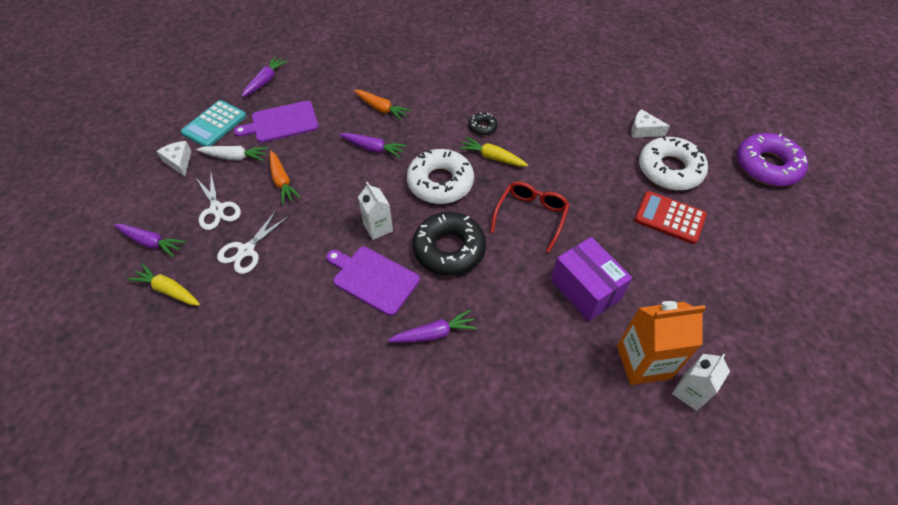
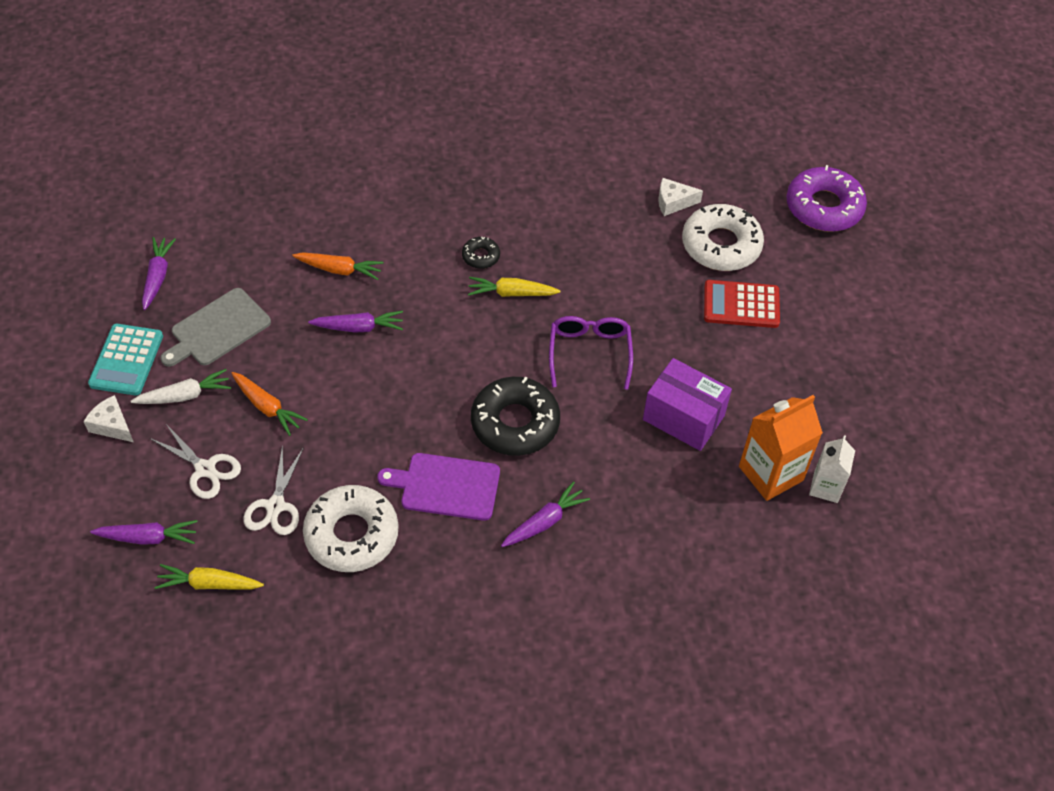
camera: 25 degrees left, 0 degrees up
purple cutting board [234,101,319,143] -> grey cutting board [161,288,271,367]
white carton [358,182,393,240] -> none
white donut [407,149,474,204] -> white donut moved to [303,485,399,572]
red glasses [490,181,570,253] -> purple glasses [549,316,633,390]

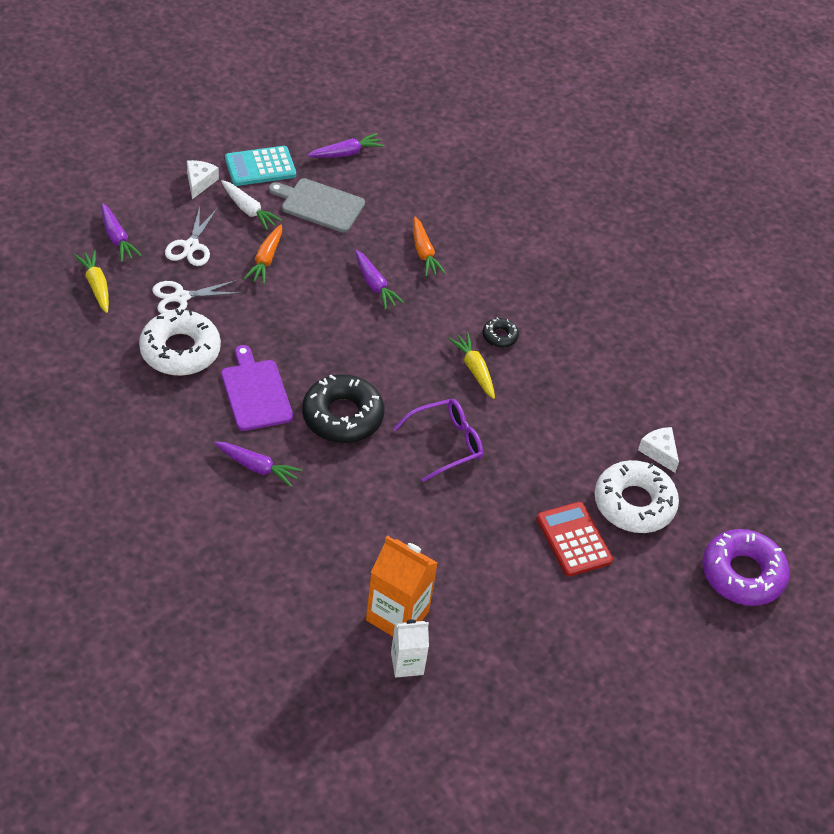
camera: 60 degrees right, 5 degrees down
purple box [643,358,732,451] -> none

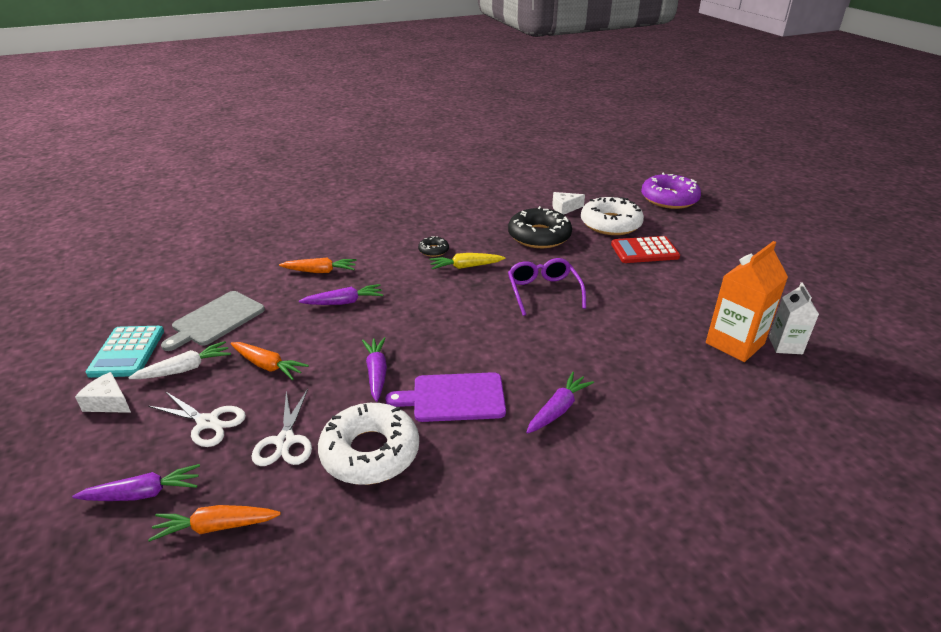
camera: 70 degrees left, 15 degrees down
yellow carrot [74,250,109,313] -> orange carrot [148,505,281,542]
black donut [302,374,384,443] -> black donut moved to [508,206,572,248]
purple carrot [307,133,384,158] -> purple carrot moved to [362,337,387,402]

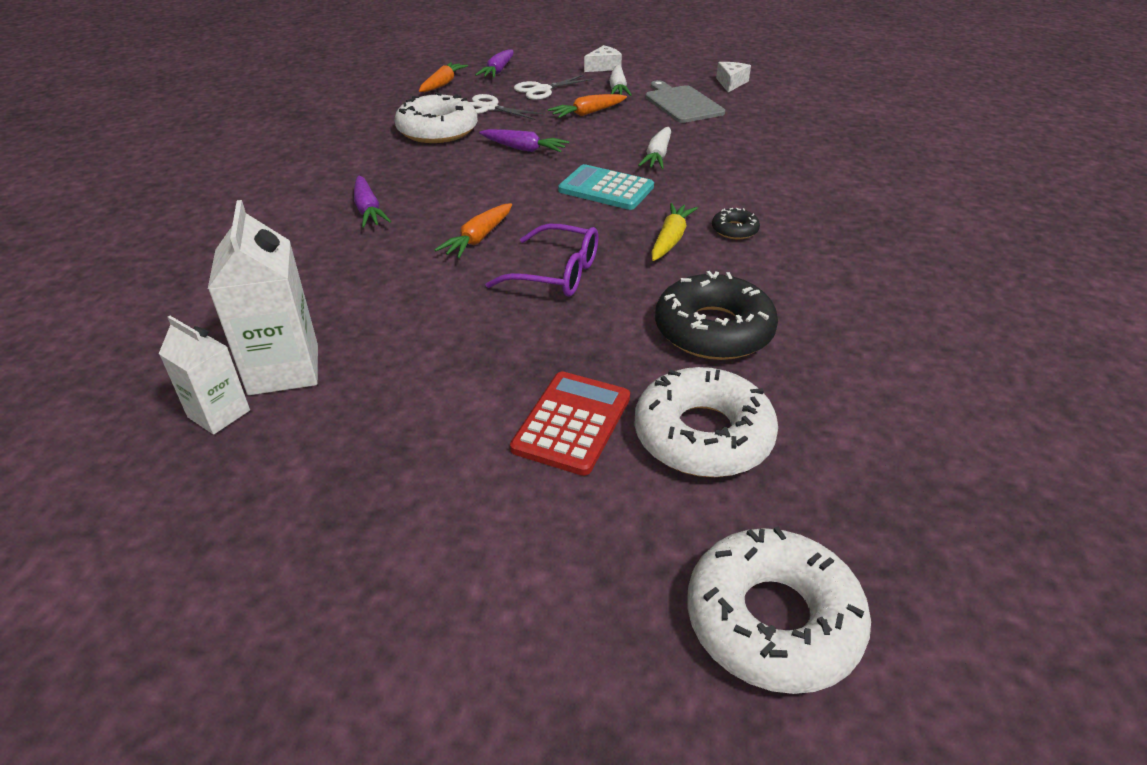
camera: 120 degrees right, 5 degrees up
turquoise calculator [86,326,164,378] -> turquoise calculator moved to [558,164,654,210]
orange carrot [279,258,357,273] -> orange carrot moved to [435,203,512,259]
purple carrot [299,284,383,305] -> white carrot [638,127,671,169]
purple cutting board [385,372,506,422] -> none
white cheese [552,192,585,215] -> white cheese moved to [716,62,751,92]
purple donut [641,172,701,209] -> white donut [687,527,871,694]
orange carton [706,241,788,362] -> white carton [208,200,318,395]

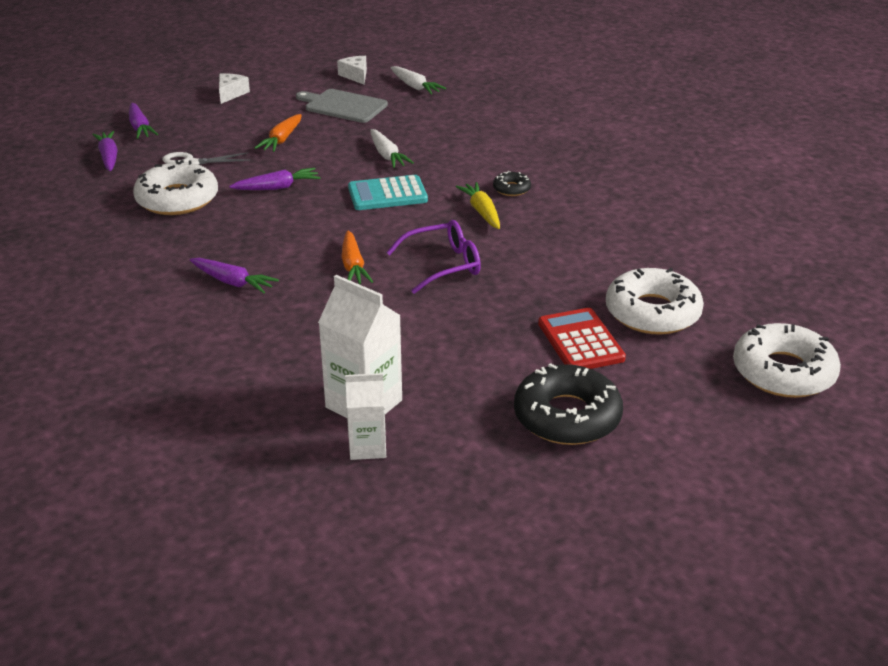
camera: 40 degrees left, 5 degrees down
orange carrot [419,62,468,92] -> purple carrot [92,131,118,171]
white scissors [514,75,593,100] -> none
white carrot [609,65,632,96] -> white carrot moved to [391,66,446,95]
black donut [655,271,778,360] -> black donut moved to [514,363,623,445]

